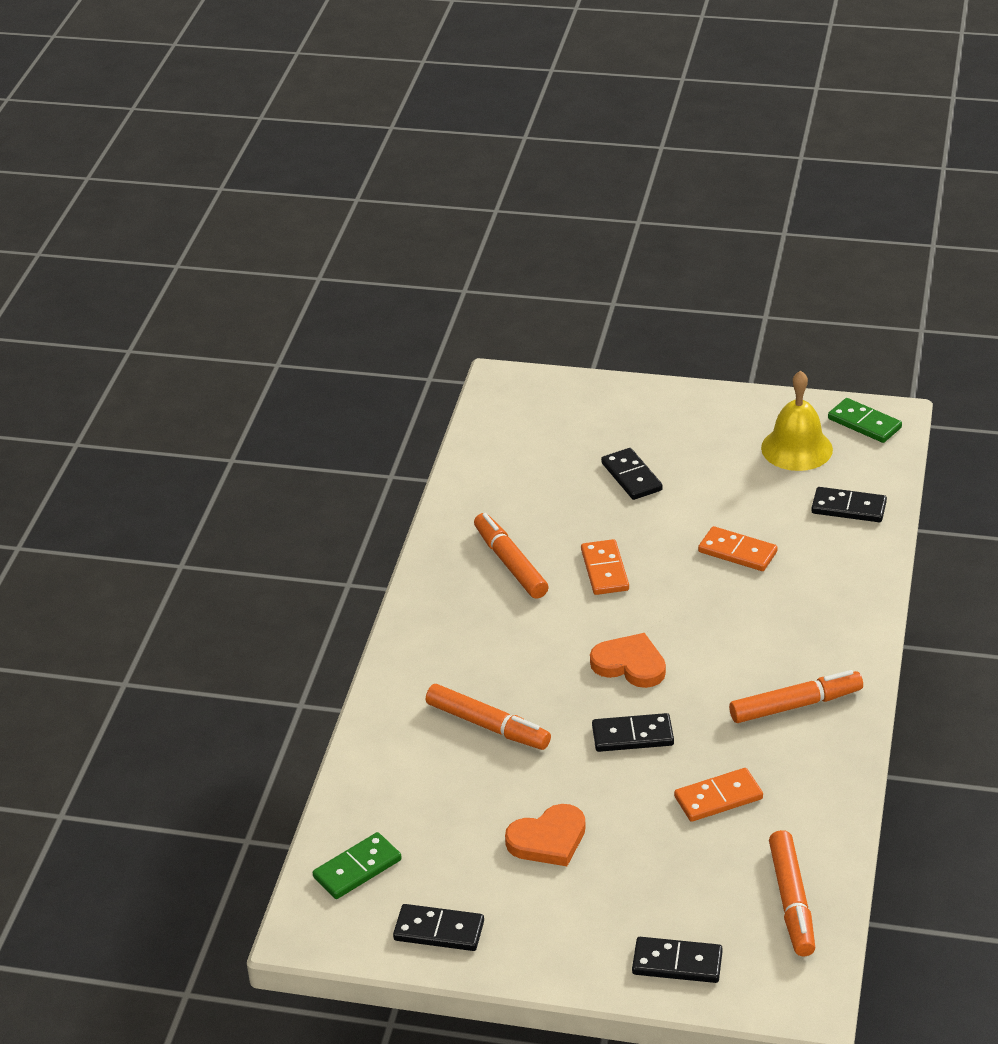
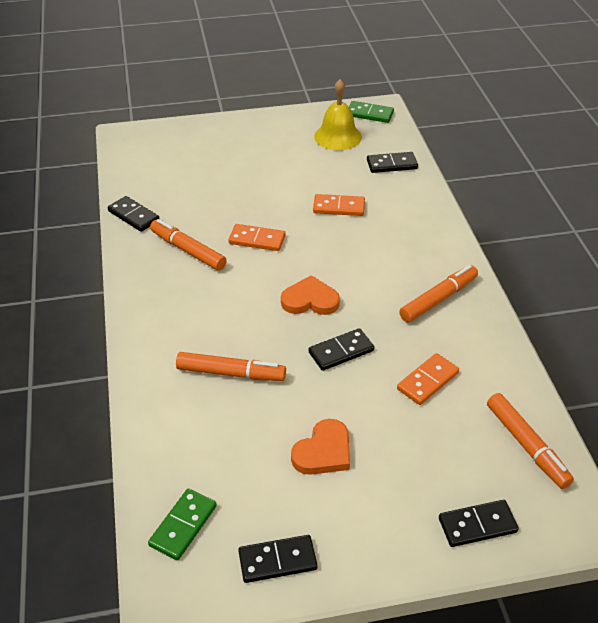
camera: 25 degrees left, 5 degrees up
orange domino [581,539,629,595] -> orange domino turned 45 degrees counterclockwise [228,224,285,251]
black domino [601,448,663,500] -> black domino moved to [108,196,160,232]

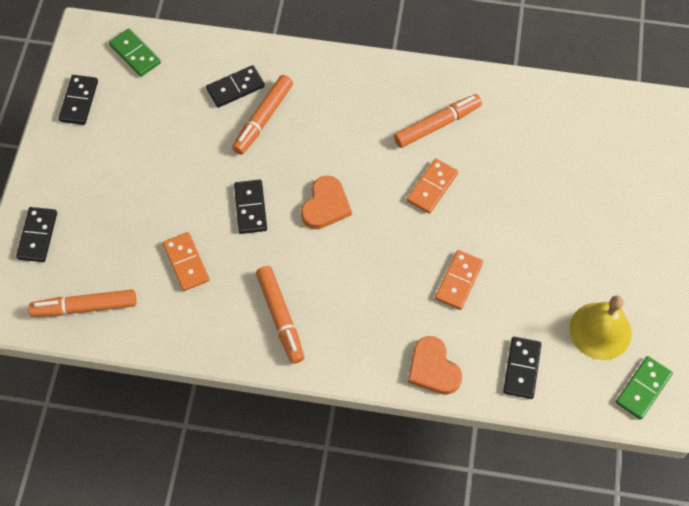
camera: 110 degrees right, 20 degrees up
black domino [108,196,160,232] -> black domino moved to [206,65,265,108]
orange heart [291,419,350,475] -> orange heart moved to [408,336,462,395]

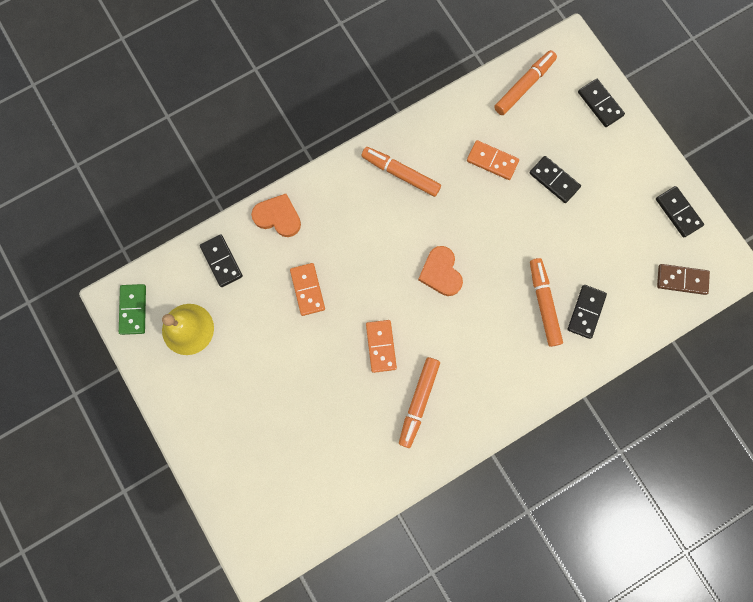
camera: 140 degrees right, 15 degrees up
green domino [109,29,161,77] -> brown domino [657,264,710,295]
black domino [234,180,267,234] -> black domino moved to [529,156,581,203]

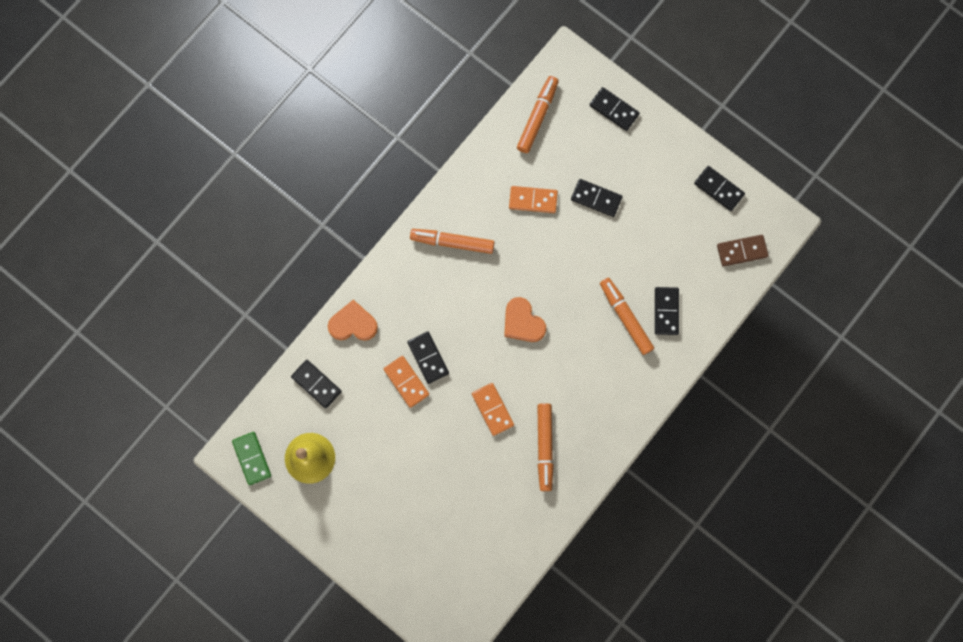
camera: 20 degrees left, 0 degrees up
none -> black domino [407,331,449,384]

